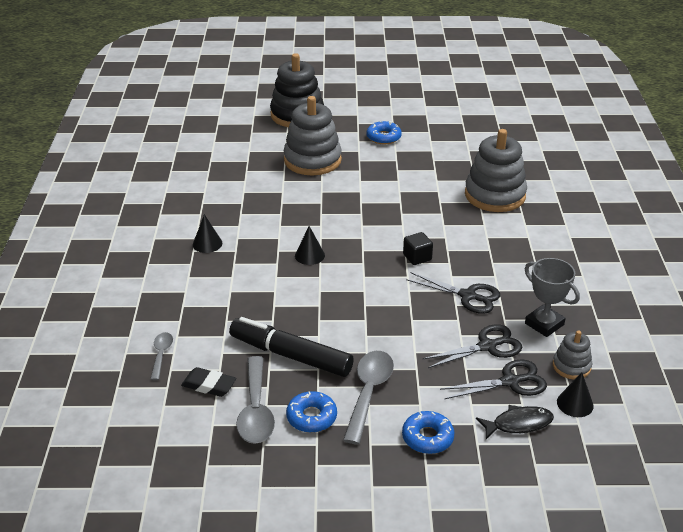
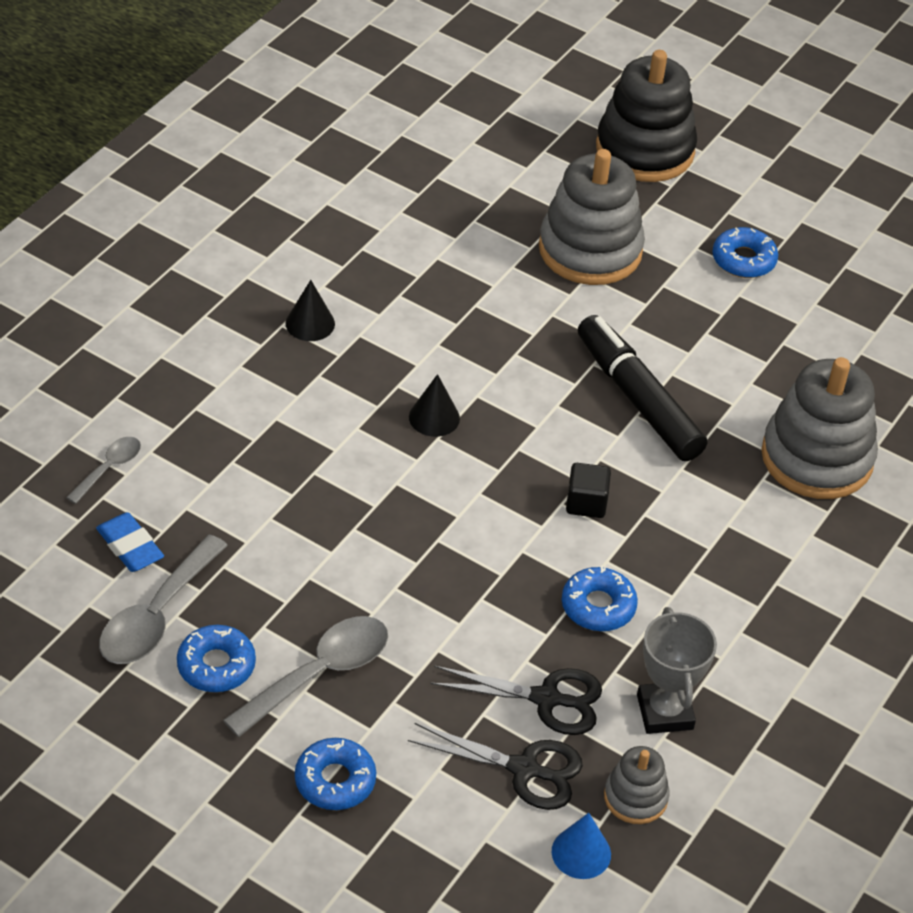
camera: 30 degrees right, 10 degrees up
black eraser [181,367,236,397] -> blue eraser [96,512,164,572]
black marker [229,317,354,377] -> black marker moved to [577,315,707,461]
black scissors [406,272,500,314] -> blue donut [562,566,638,631]
black fish [476,405,554,439] -> none
black cone [557,372,594,417] -> blue cone [552,813,611,879]

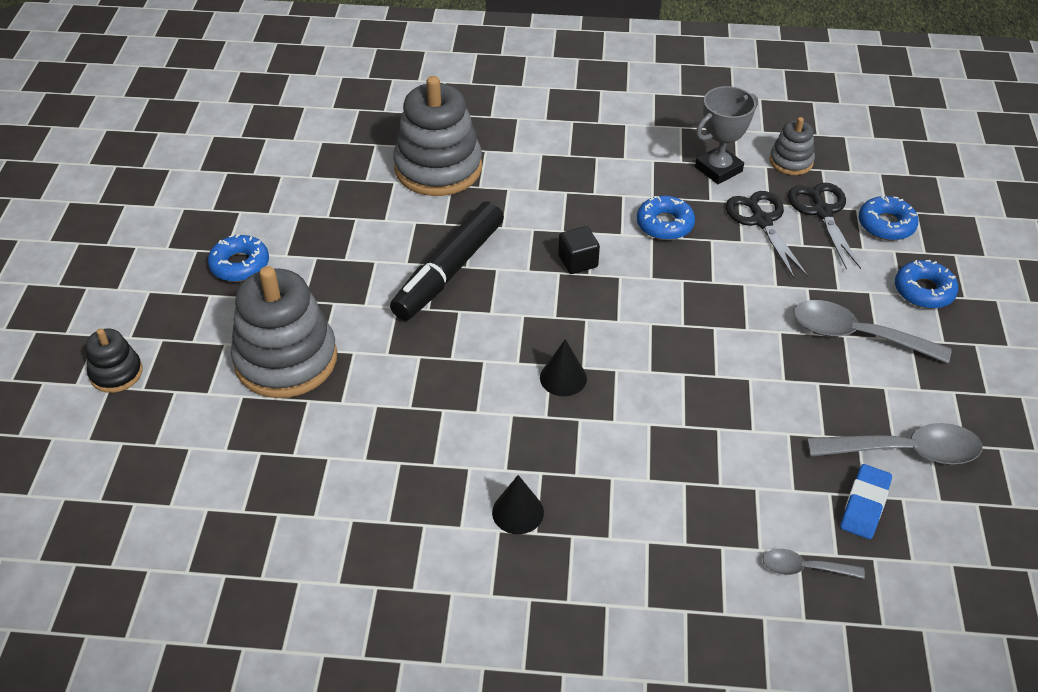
camera: 115 degrees left, 0 degrees up
blue donut [177,625,256,692] -> blue donut moved to [858,195,918,241]
blue cone [552,813,611,879] -> none
black stacking toy [596,50,697,182] -> black stacking toy [86,328,143,393], size x0.50

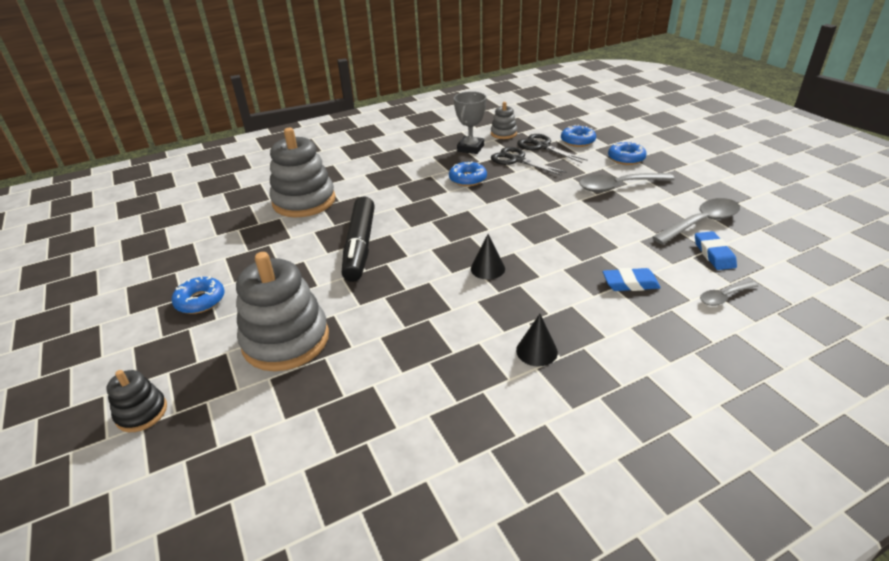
camera: 30 degrees left, 10 degrees down
black cube [558,226,600,274] -> none
none -> blue eraser [603,268,661,291]

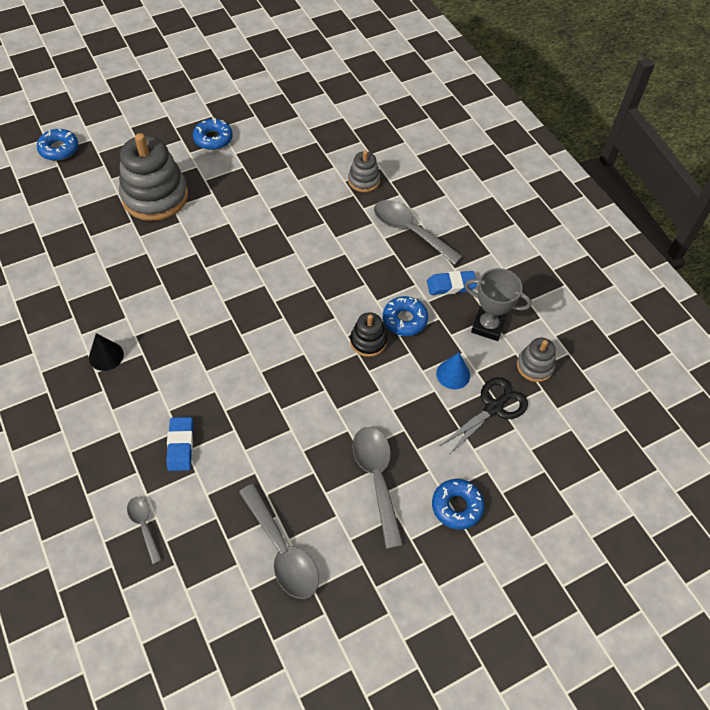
camera: 85 degrees right, 20 degrees up
black stacking toy [107,370,167,432] -> black stacking toy moved to [350,312,387,357]
grey stacking toy [269,128,336,218] -> grey stacking toy [348,150,380,192], size x0.50
black marker [341,196,375,282] -> none
black cone [471,234,505,280] -> none
black scissors [491,147,567,176] -> blue cone [436,353,470,389]
blue donut [561,125,596,147] -> blue donut moved to [37,129,78,161]
blue eraser [695,231,737,270] -> blue eraser moved to [427,271,477,295]
none -> grey spoon [374,200,463,265]

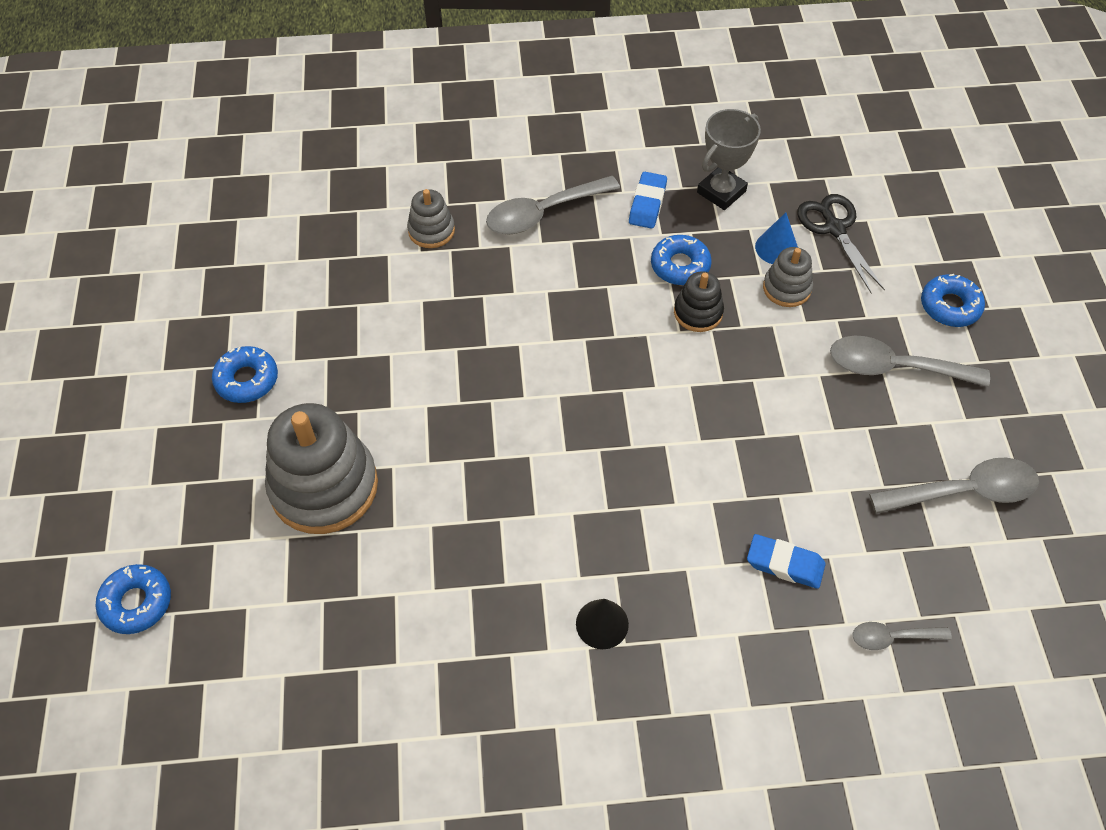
camera: 65 degrees left, 0 degrees up
grey stacking toy [517,338,556,382] -> grey stacking toy moved to [763,247,813,307]

